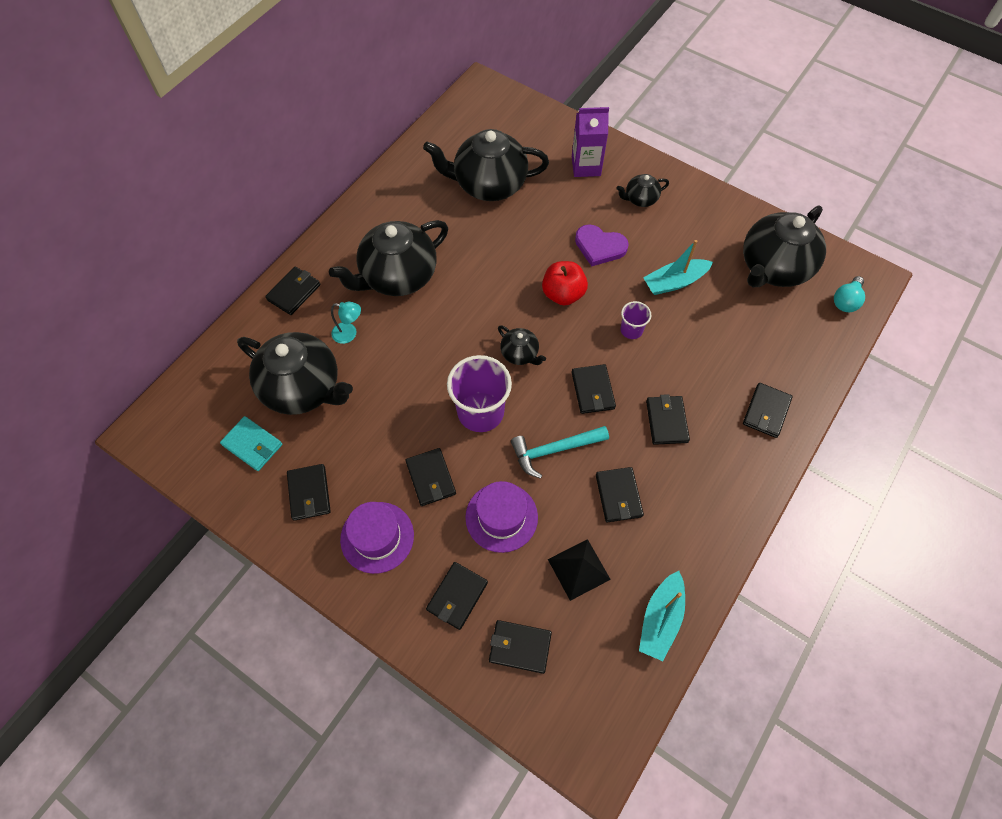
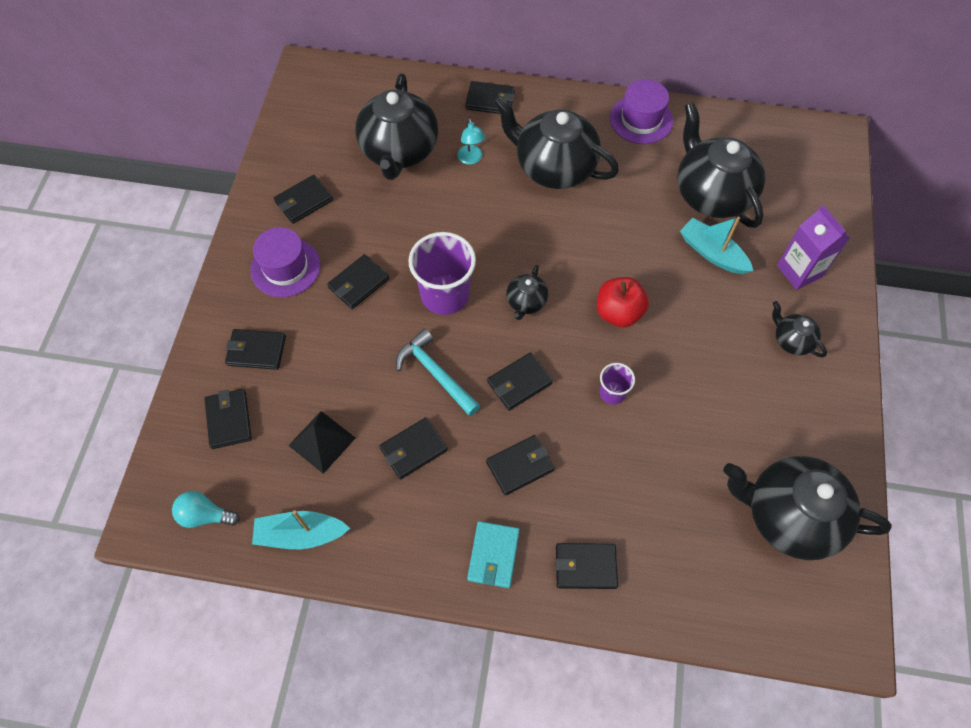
camera: 65 degrees right, 0 degrees up
turquoise wallet [220,416,282,471] -> turquoise wallet moved to [467,521,520,588]
purple hat [465,481,538,553] -> purple hat moved to [610,80,673,144]
purple heart [575,224,629,267] -> none
turquoise boat [643,240,713,295] -> turquoise boat moved to [680,217,753,274]
turquoise light bulb [834,276,865,312] -> turquoise light bulb moved to [172,491,240,528]

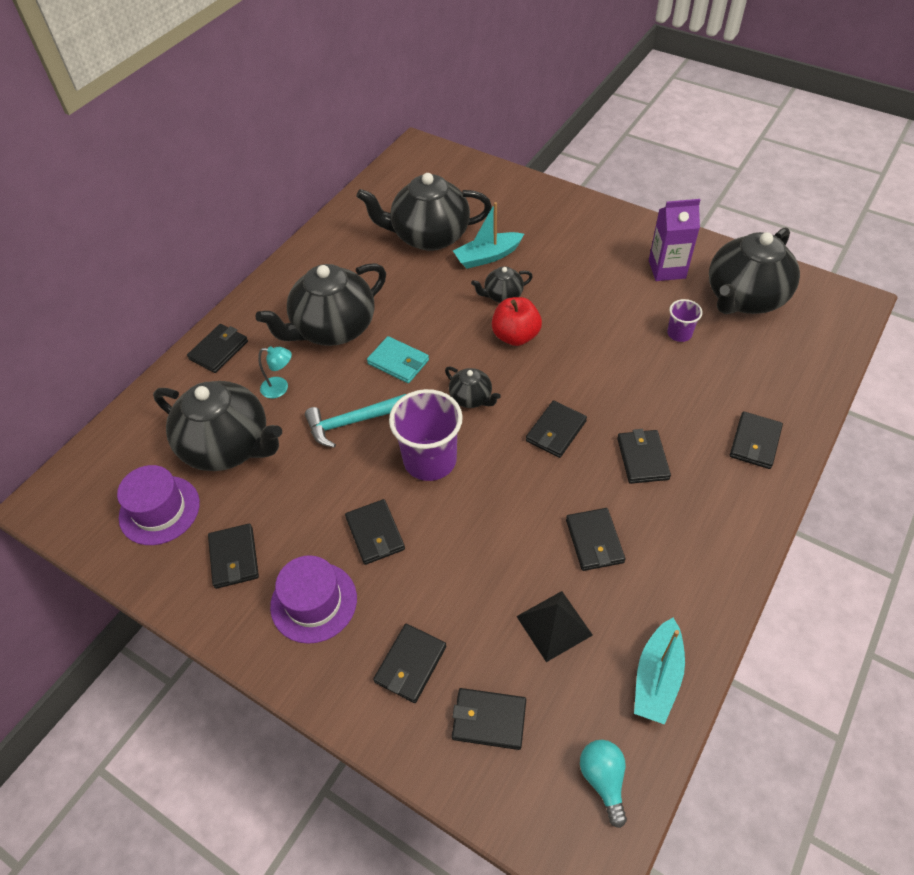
camera: 65 degrees left, 10 degrees down
turquoise light bulb [172,491,240,528] -> turquoise light bulb turned 135 degrees clockwise [580,740,627,828]
turquoise hammer [396,329,480,416] -> turquoise hammer moved to [305,394,406,448]
turquoise wallet [467,521,520,588] -> turquoise wallet moved to [367,336,429,383]
black wallet [487,352,553,411] -> black wallet turned 45 degrees clockwise [526,400,587,458]
purple cup [600,363,635,405] -> purple cup moved to [667,299,703,342]
purple hat [610,80,673,144] -> purple hat moved to [117,465,200,545]
black teapot [772,301,827,357] -> black teapot moved to [471,266,533,303]
purple carton [777,205,850,290] -> purple carton moved to [649,199,700,281]

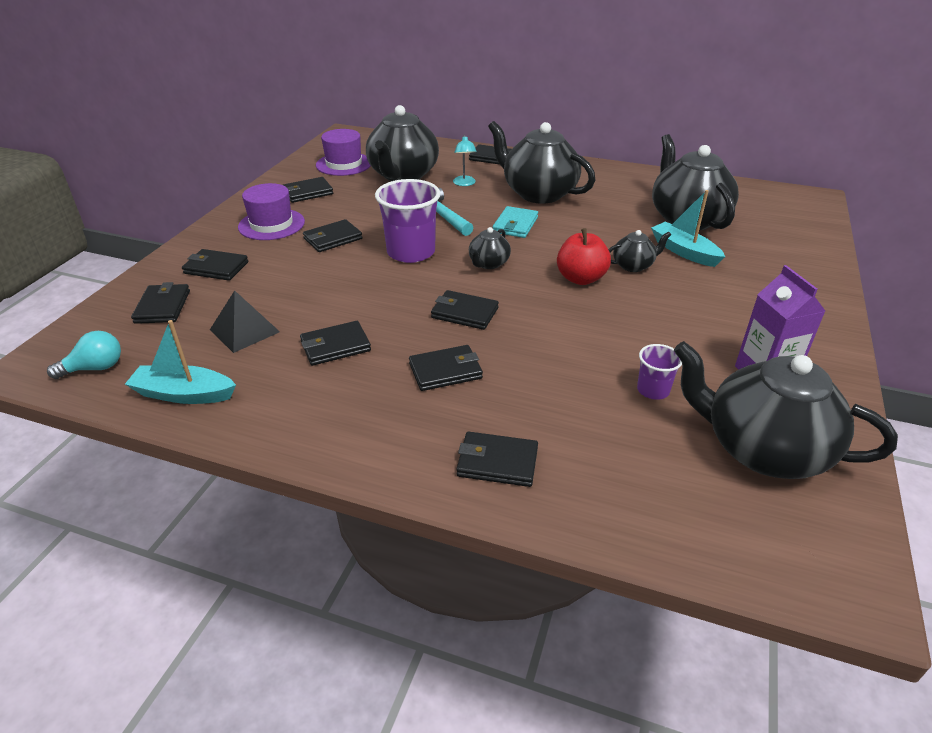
camera: 75 degrees right, 15 degrees down
black teapot [471,266,533,303] -> black teapot turned 105 degrees clockwise [608,230,671,272]

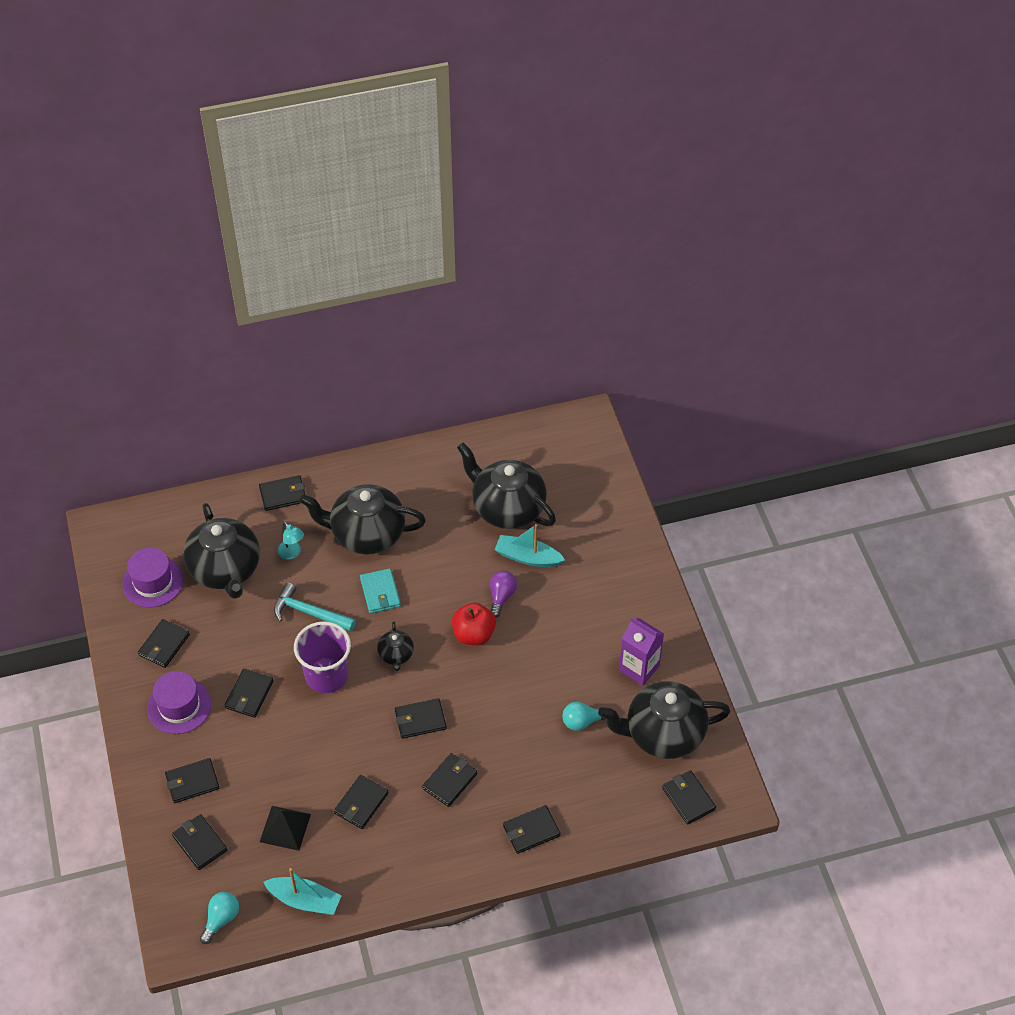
camera: 35 degrees left, 15 degrees up
turquoise boat [125,320,236,404] -> turquoise boat turned 135 degrees counterclockwise [263,868,342,915]
black teapot [608,230,671,272] -> purple light bulb [490,571,517,618]
purple cup [637,344,682,400] -> turquoise light bulb [562,702,606,731]
none -> black wallet [662,770,716,825]

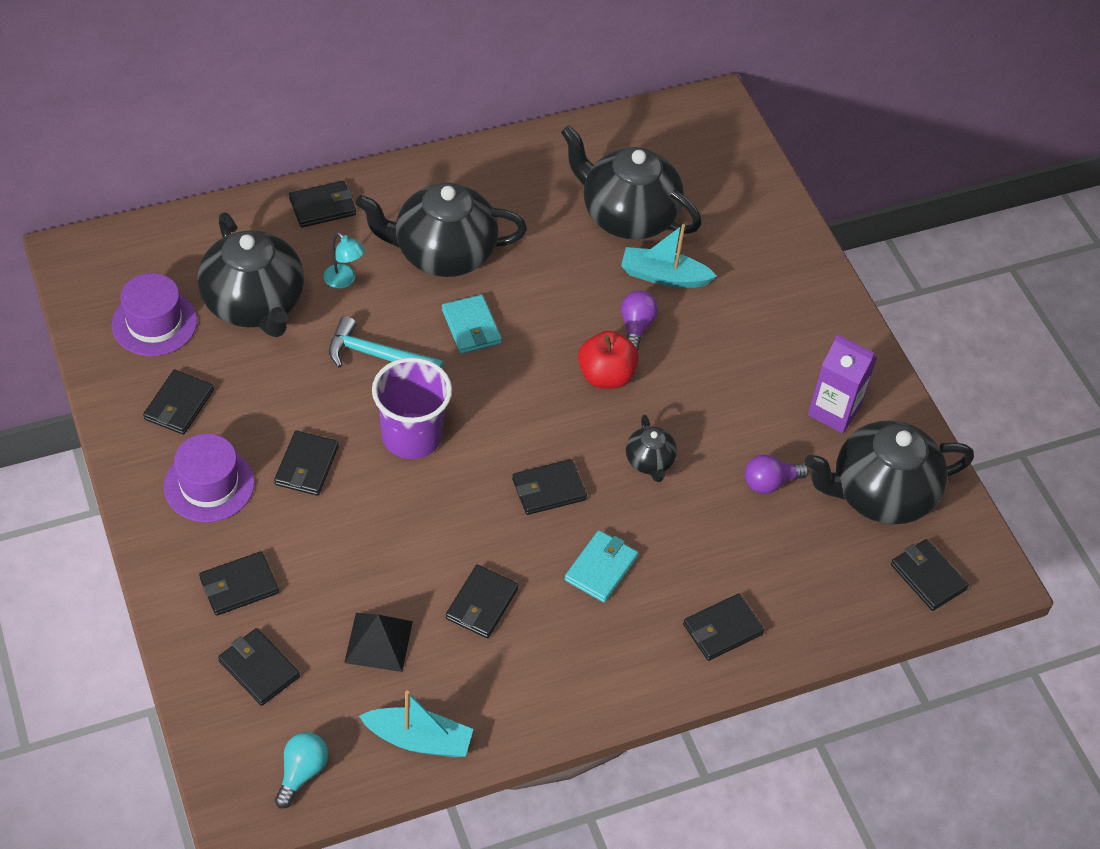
camera: 10 degrees left, 0 degrees up
black teapot [377,621,414,671] -> black teapot moved to [626,415,677,482]
black wallet [422,753,477,807] -> turquoise wallet [565,530,638,603]
turquoise light bulb [562,702,606,731] -> purple light bulb [745,454,809,494]

